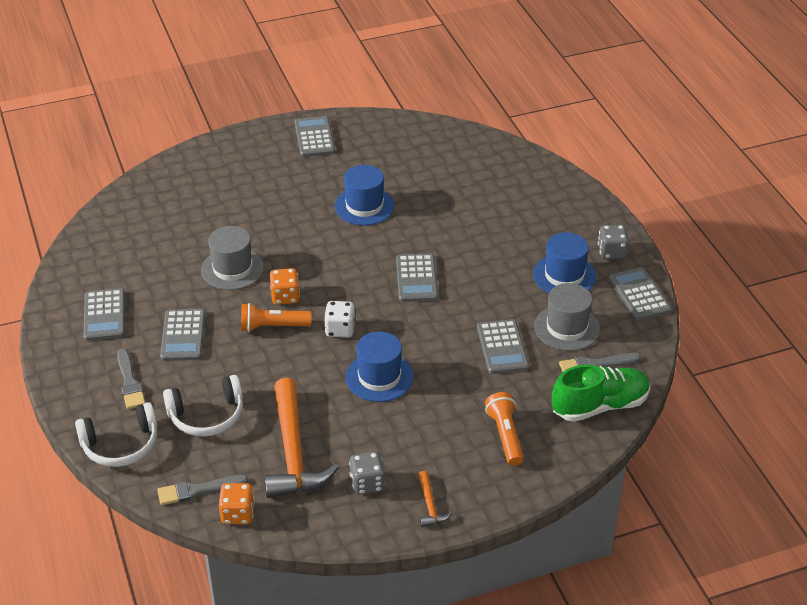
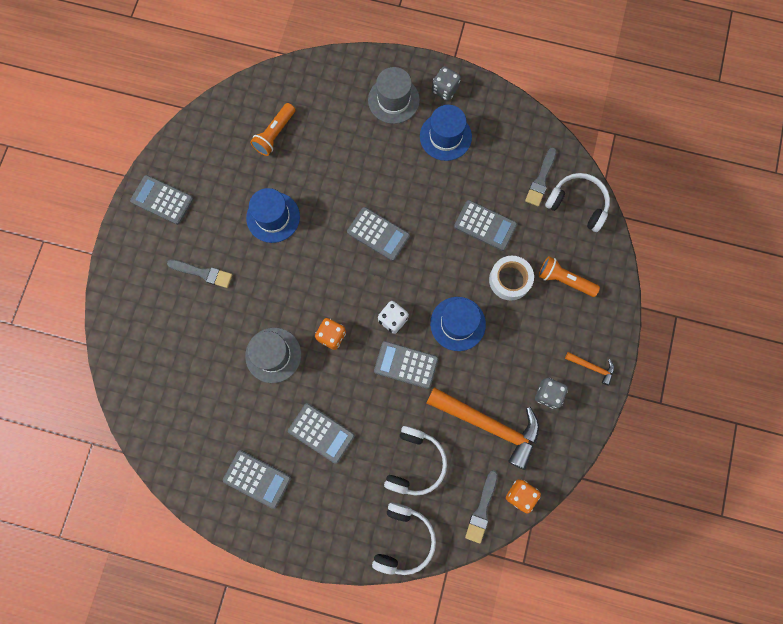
camera: 55 degrees left, 35 degrees up
grey brush [117,349,146,409] -> grey brush moved to [167,260,232,288]
orange flashlight [241,303,312,332] -> orange flashlight moved to [250,103,295,156]
grey hat [534,283,600,351] -> grey hat moved to [368,67,420,124]
green shoe [552,365,650,422] -> white headphones [545,173,610,232]
grey calculator [609,267,671,320] -> grey calculator moved to [374,341,438,389]
none -> white tape [489,256,534,300]

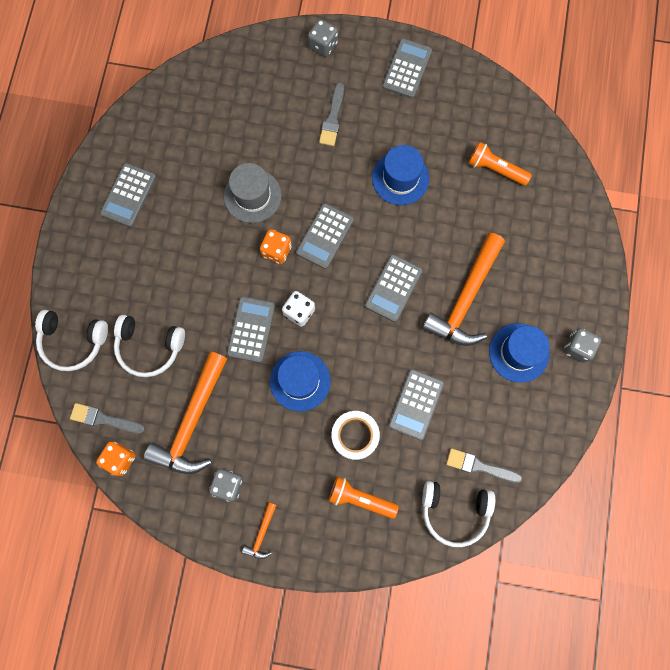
camera: 85 degrees right, 0 degrees up
grey calculator [288,403,355,464] -> grey calculator moved to [296,203,354,269]
grey hat [368,67,420,124] -> none
orange flashlight [538,256,600,297] -> orange flashlight turned 90 degrees counterclockwise [329,476,399,519]
white headphones [545,173,610,232] -> white headphones turned 75 degrees clockwise [422,481,495,547]
none -> grey dice [308,19,338,57]
none -> orange hammer [422,233,505,346]

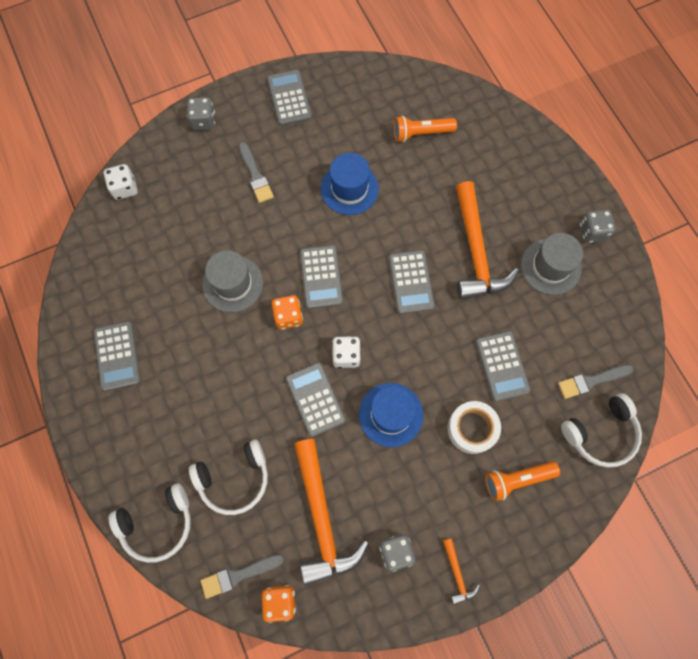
camera: 35 degrees left, 5 degrees down
blue hat [489,323,550,383] -> grey hat [521,233,583,295]
none -> white dice [104,164,138,200]

